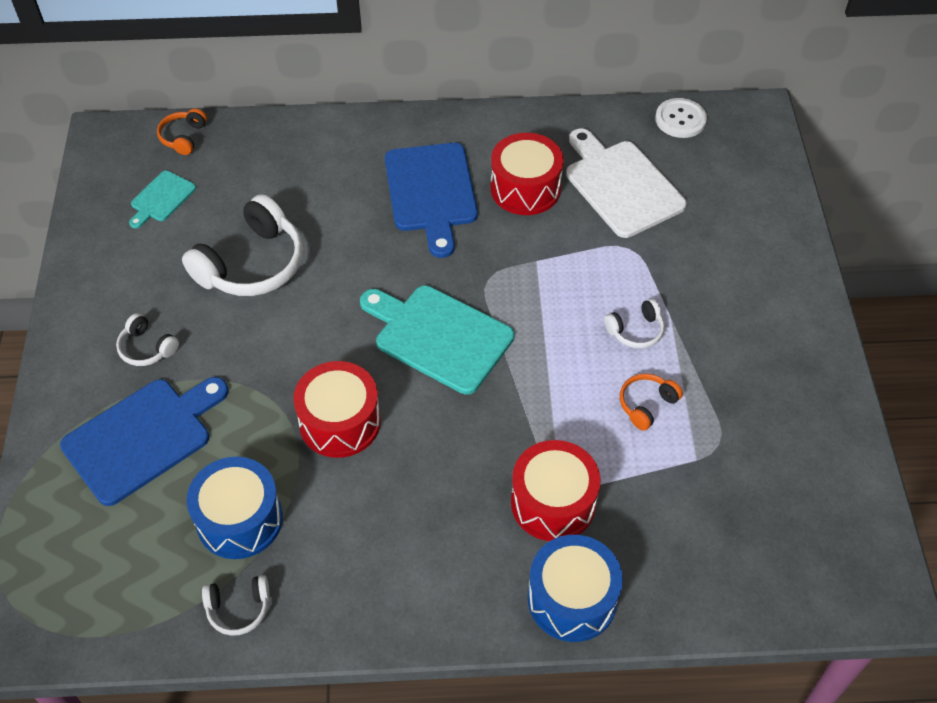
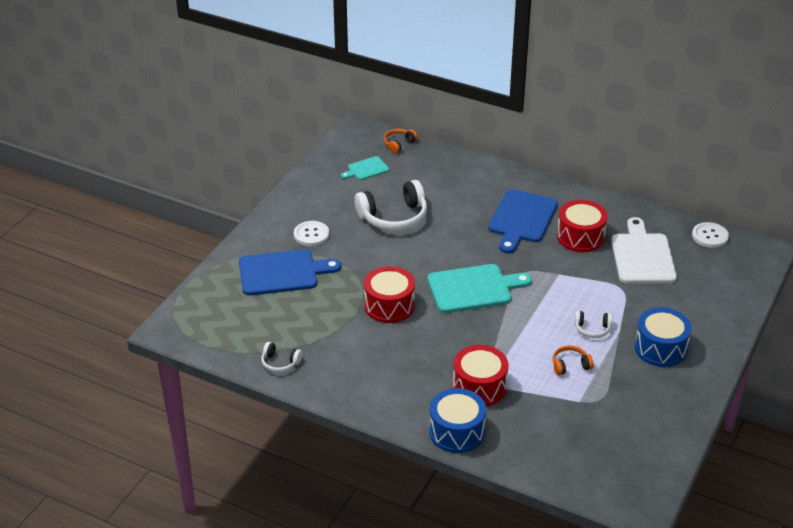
camera: 30 degrees right, 15 degrees down
white headphones [116,313,179,366] -> white button [294,221,329,246]
blue drum [186,457,283,559] -> blue drum moved to [634,307,692,367]
turquoise cutting board [360,286,514,395] -> turquoise cutting board turned 105 degrees clockwise [427,264,532,313]

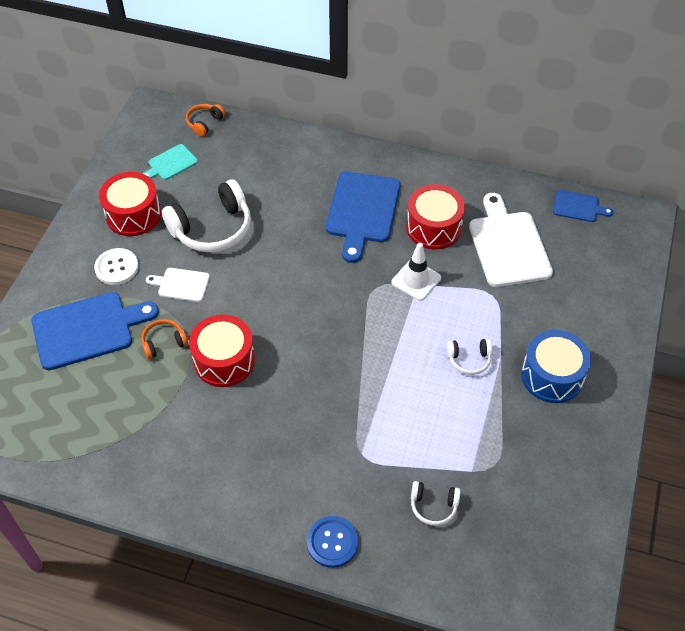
camera: 10 degrees left, 15 degrees up
white headphones [261,342,302,372] -> white headphones moved to [411,481,461,526]
turquoise cutting board [427,264,532,313] -> none
blue drum [429,388,486,453] -> blue button [307,516,359,568]
red drum [453,345,508,406] -> red drum moved to [99,172,161,236]
orange headphones [553,345,594,375] -> orange headphones moved to [142,319,188,359]
white button [692,222,729,248] -> blue cutting board [553,190,614,222]
none -> white cutting board [146,268,210,302]
none -> white traffic cone [392,243,441,301]

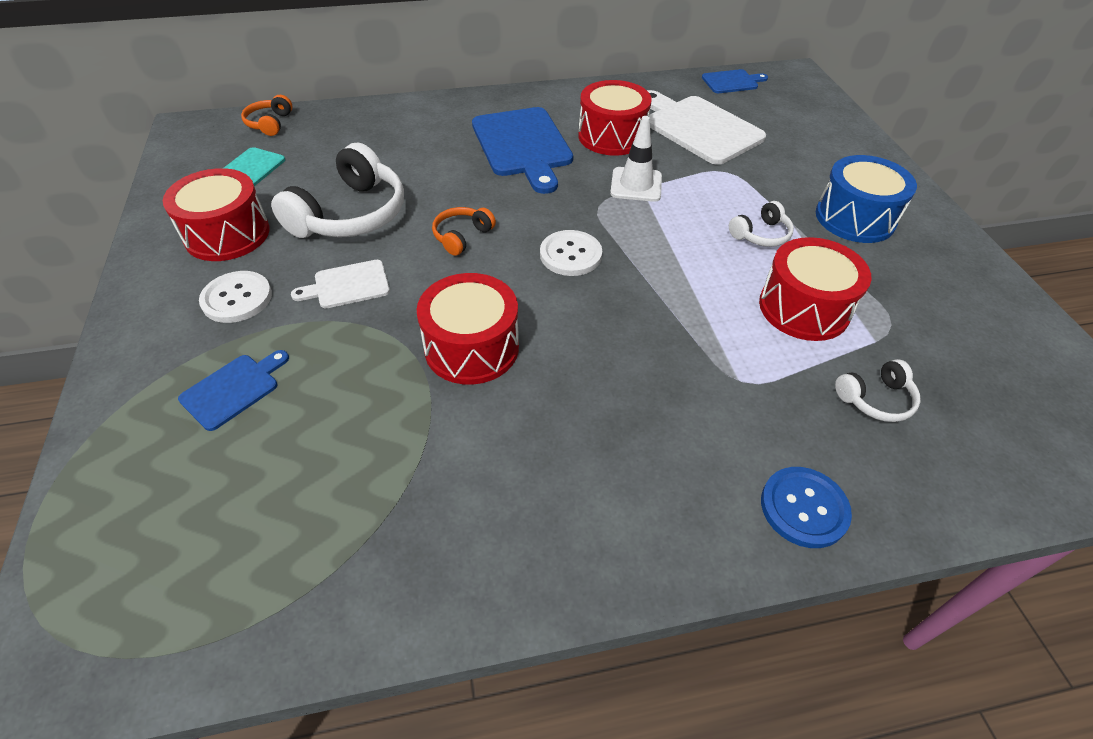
camera: 30 degrees left, 5 degrees down
blue cutting board [31,292,159,370] -> blue cutting board [178,350,289,431], size x0.52
orange headphones [142,319,188,359] -> orange headphones moved to [432,207,496,256]
none -> white button [540,230,602,276]
none -> red drum [759,237,872,341]

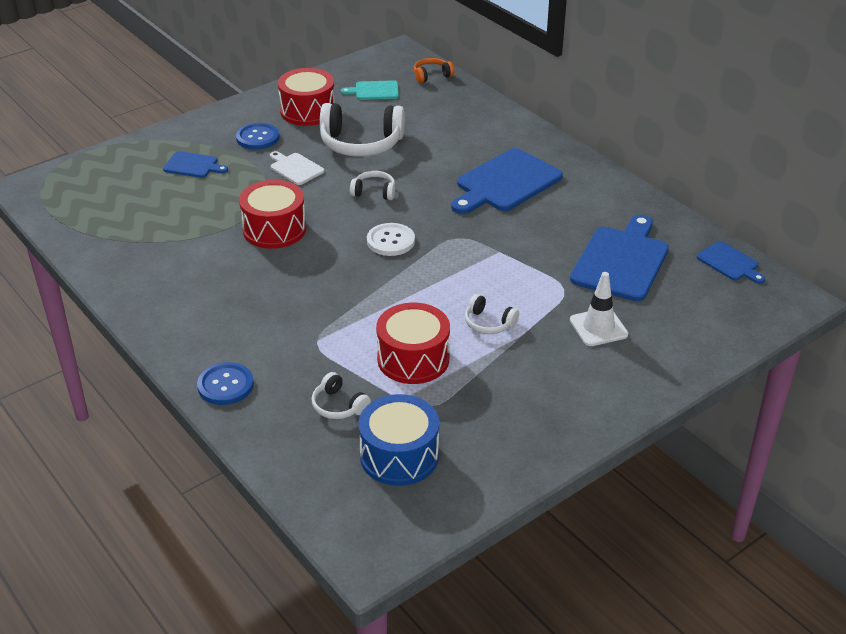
camera: 65 degrees right, 10 degrees down
white button [199,271,272,323] -> blue button [236,123,279,150]
orange headphones [432,207,496,256] -> white headphones [350,171,395,200]
red drum [578,80,652,156] -> none
white traffic cone [610,116,662,202] -> white traffic cone moved to [570,272,628,346]
white cutting board [647,90,766,165] -> blue cutting board [570,214,669,301]
blue drum [816,155,917,243] -> blue drum moved to [358,394,439,486]

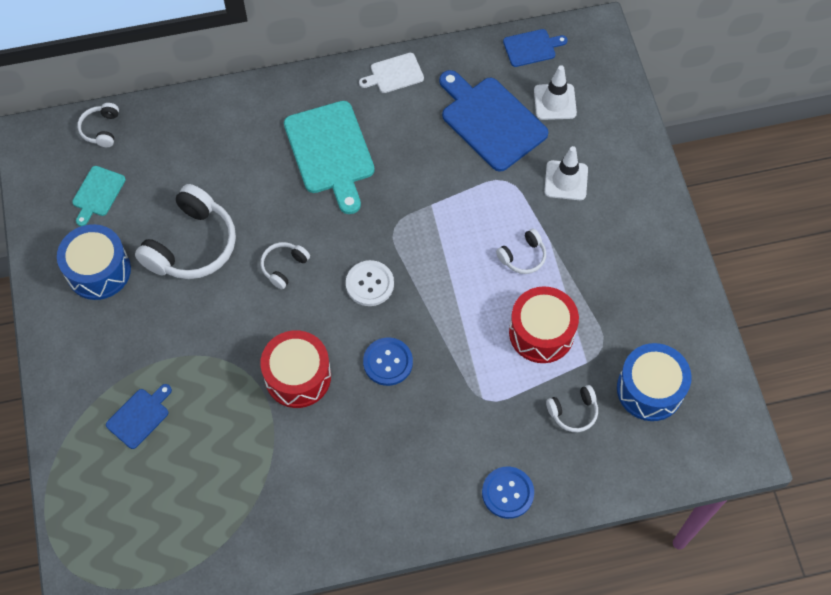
camera: 65 degrees left, 25 degrees up
blue button [236,123,279,150] -> blue button moved to [363,338,413,386]
white cutting board [270,151,325,185] -> white cutting board moved to [359,53,424,93]
red drum [278,68,335,126] -> blue drum [57,224,131,300]
orange headphones [414,58,454,83] -> white headphones [77,103,119,147]
blue cutting board [451,148,563,214] -> turquoise cutting board [284,101,375,214]
none -> white traffic cone [534,65,577,120]

